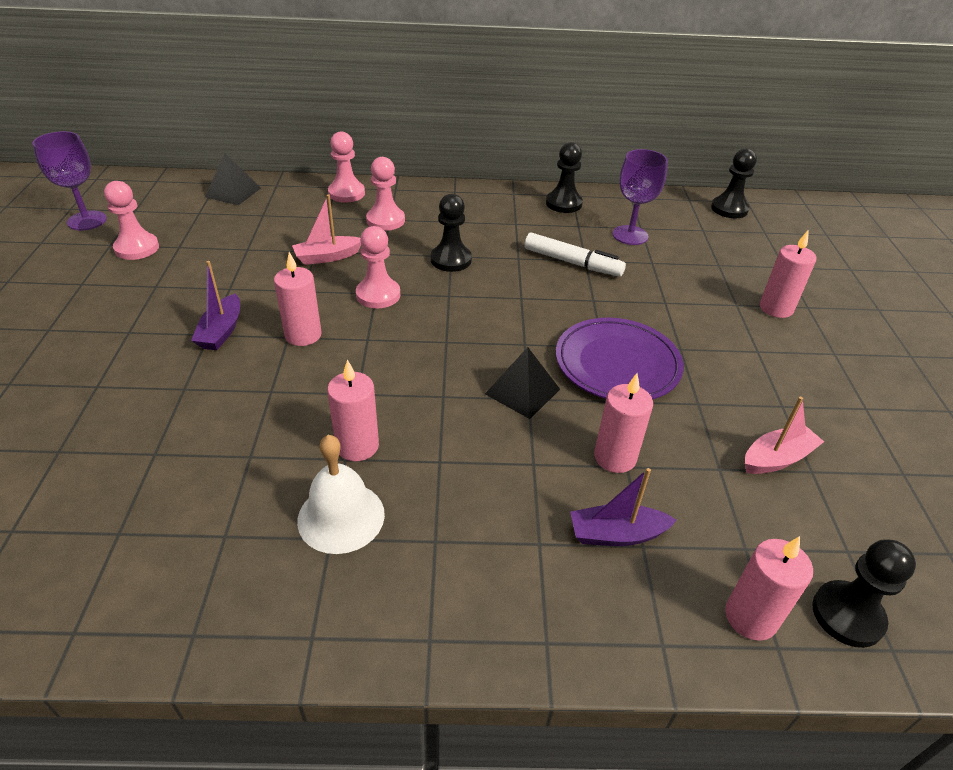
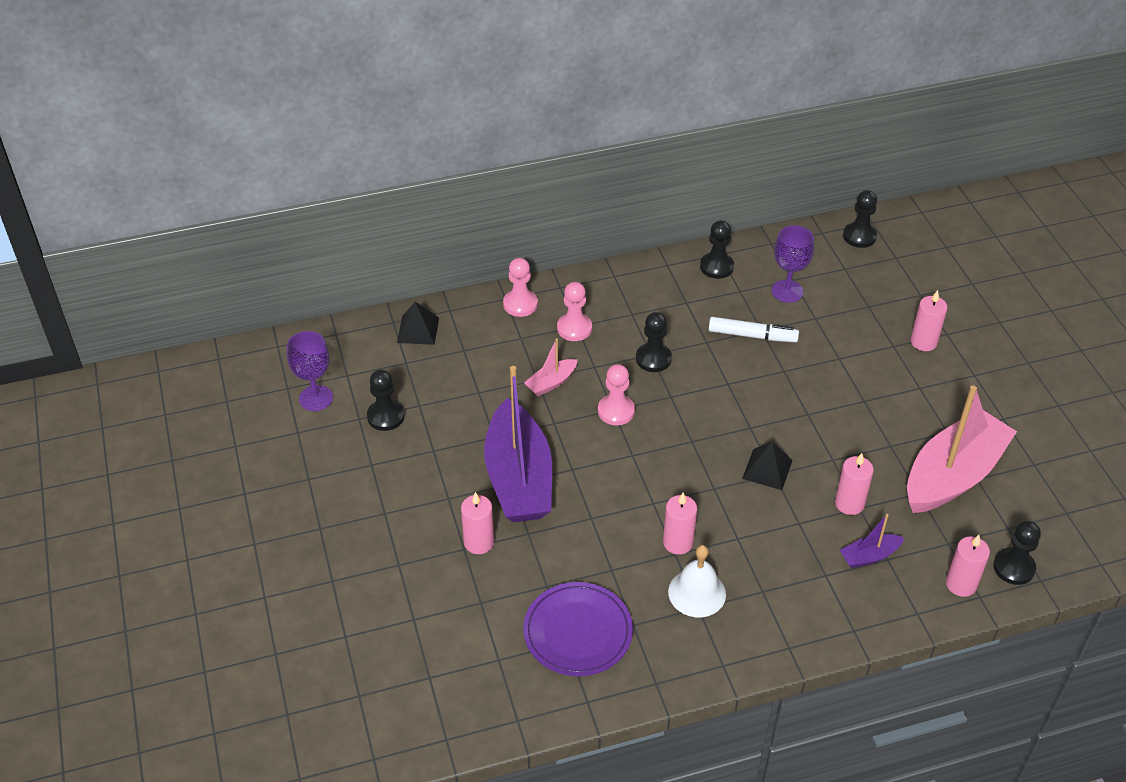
camera: 15 degrees left, 5 degrees up
pink pawn [104,181,159,260] -> black pawn [367,370,405,431]
purple boat [191,261,240,350] -> purple boat [484,366,552,522], size x2.32
pink candle [274,252,322,346] -> pink candle moved to [461,492,494,554]
purple plate [556,318,684,400] -> purple plate moved to [523,582,633,676]
pink boat [745,397,824,474] -> pink boat [907,386,1017,513], size x2.32

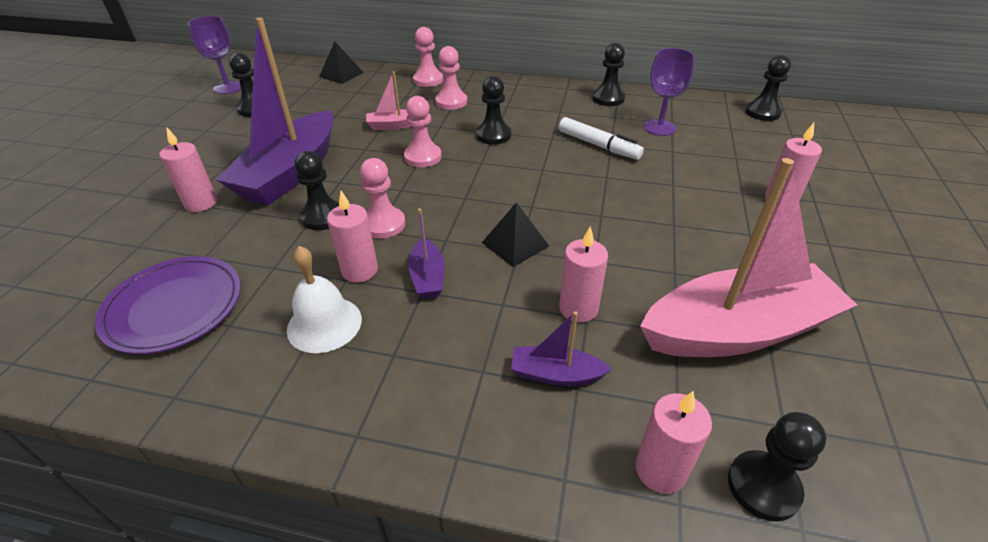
camera: 30 degrees right, 5 degrees down
none -> black pawn [295,151,339,230]
none -> pink pawn [360,158,405,239]
none -> purple boat [408,208,445,299]

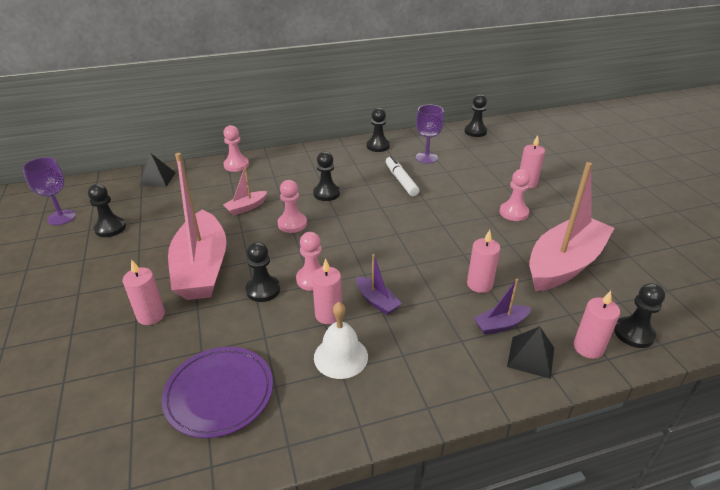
camera: 30 degrees left, 5 degrees down
purple boat [216,17,333,205] -> pink boat [168,153,227,300]
pink pawn [435,46,467,110] -> pink pawn moved to [499,169,530,221]
black pyramid [482,202,549,267] -> black pyramid moved to [507,327,554,379]
white marker [559,117,644,160] -> white marker turned 120 degrees counterclockwise [386,156,419,196]

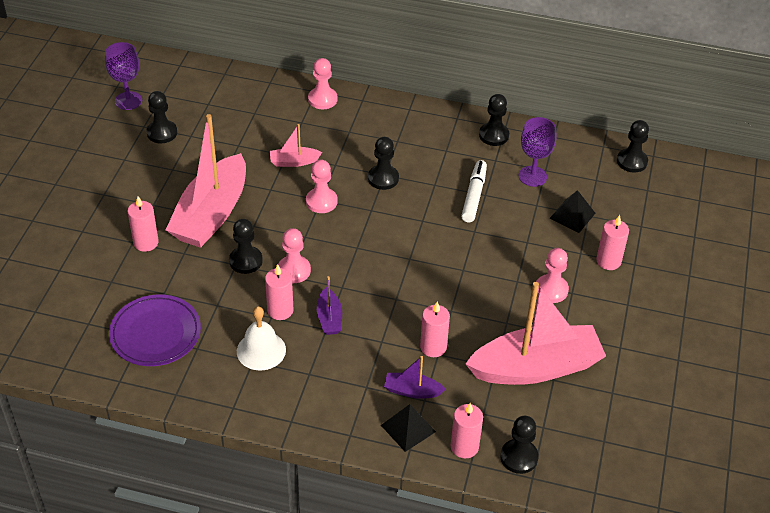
camera: 30 degrees right, 10 degrees up
black pyramid [139,153,176,187] -> black pyramid moved to [549,190,596,233]

